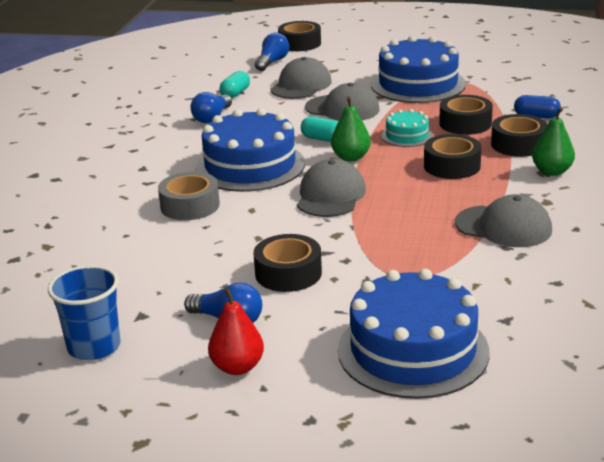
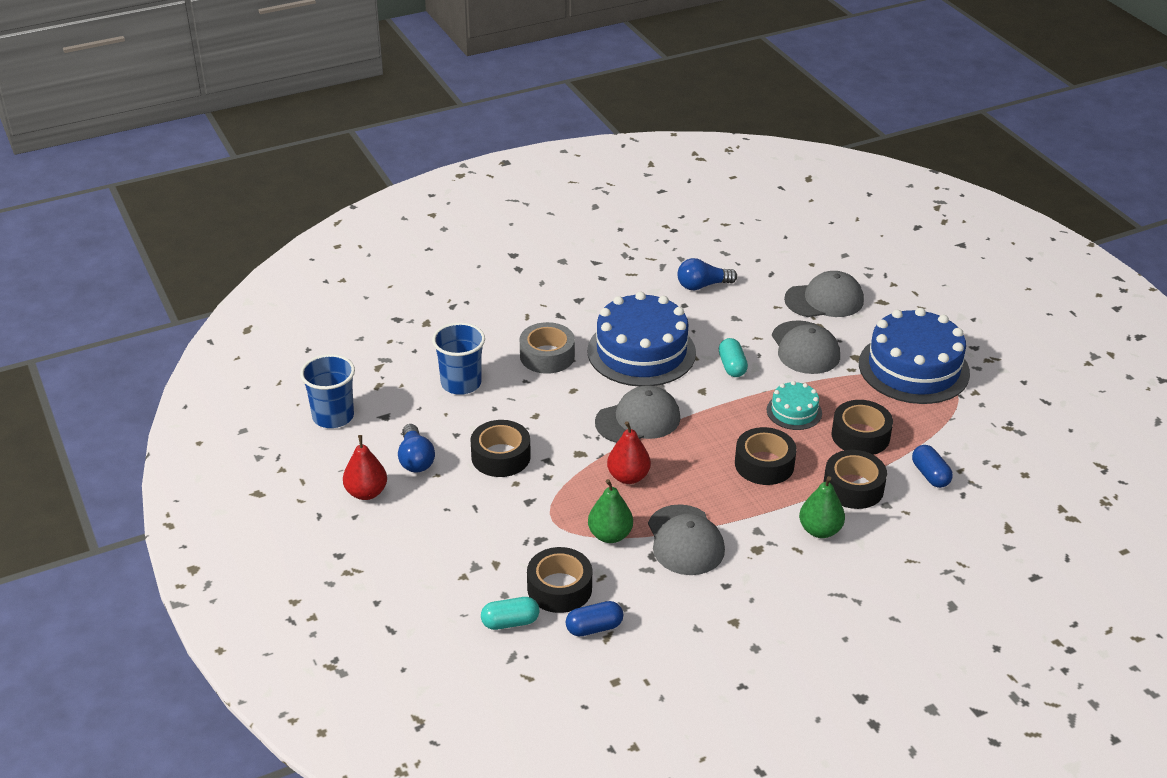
camera: 50 degrees right, 10 degrees up
turquoise capsule [220,71,250,99] -> turquoise capsule moved to [481,597,539,630]
blue light bulb [255,33,289,71] -> none
black tape [278,21,321,51] -> black tape moved to [527,547,592,613]
green pear [331,96,371,161] -> green pear moved to [588,479,633,543]
blue cake [338,269,490,399] -> none
none -> blue cup [432,322,485,395]
none -> blue capsule [566,601,623,636]
none -> red pear [607,421,651,484]

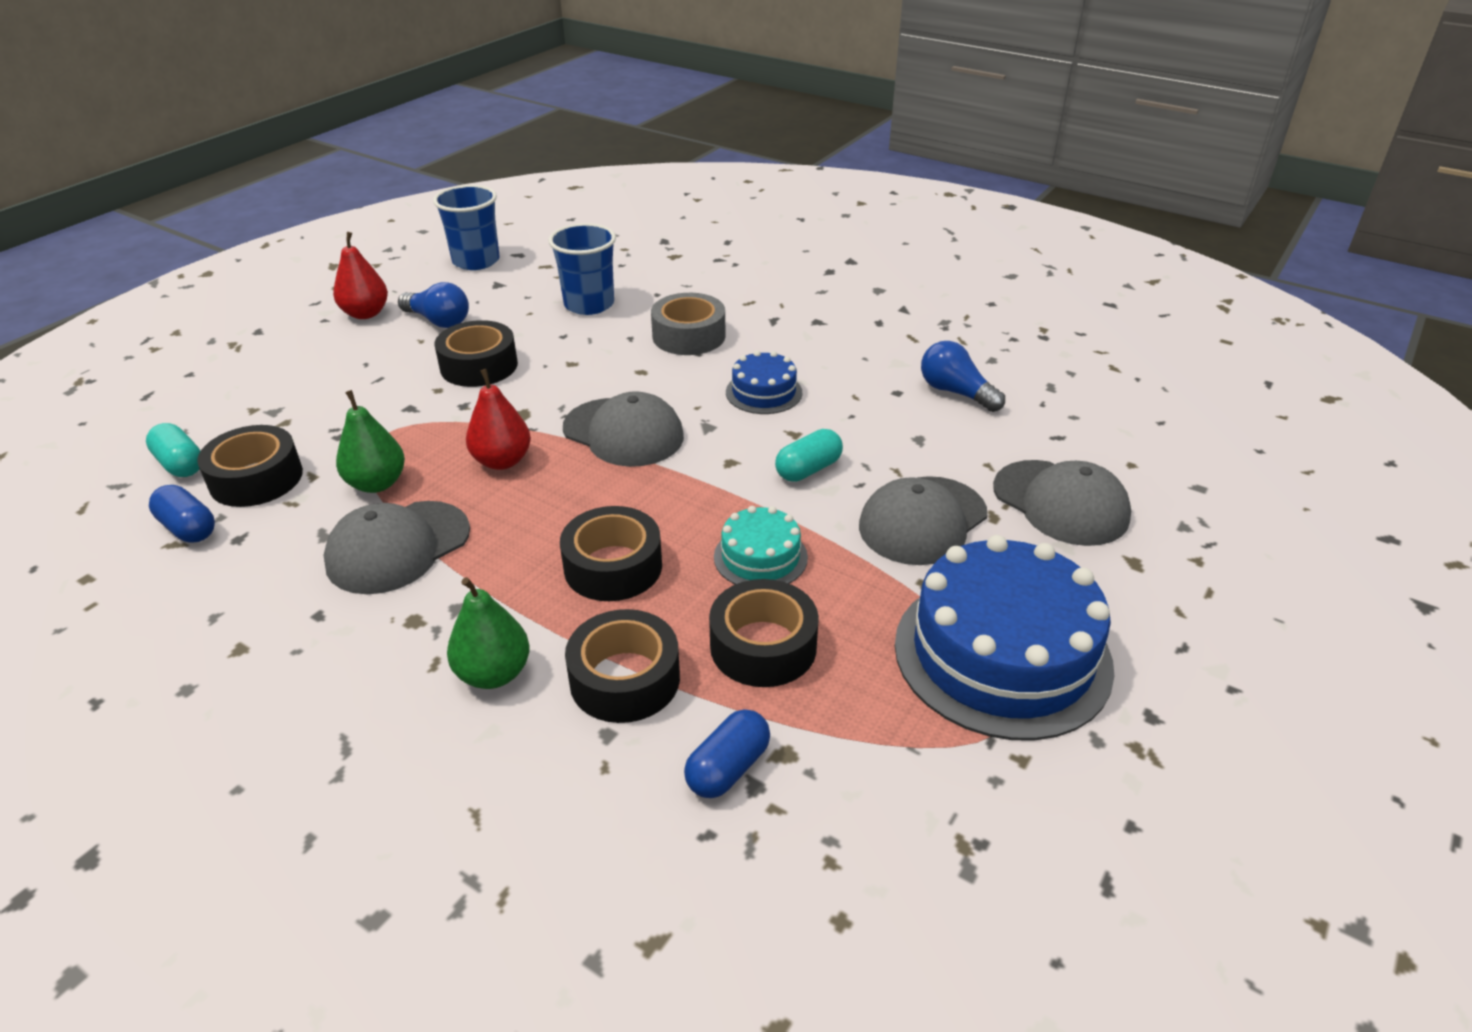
camera: 60 degrees right, 0 degrees up
blue light bulb [398,424,435,473] -> blue light bulb turned 105 degrees counterclockwise [398,282,469,328]
blue cake [587,292,696,386] -> blue cake [726,351,802,414], size x0.49

